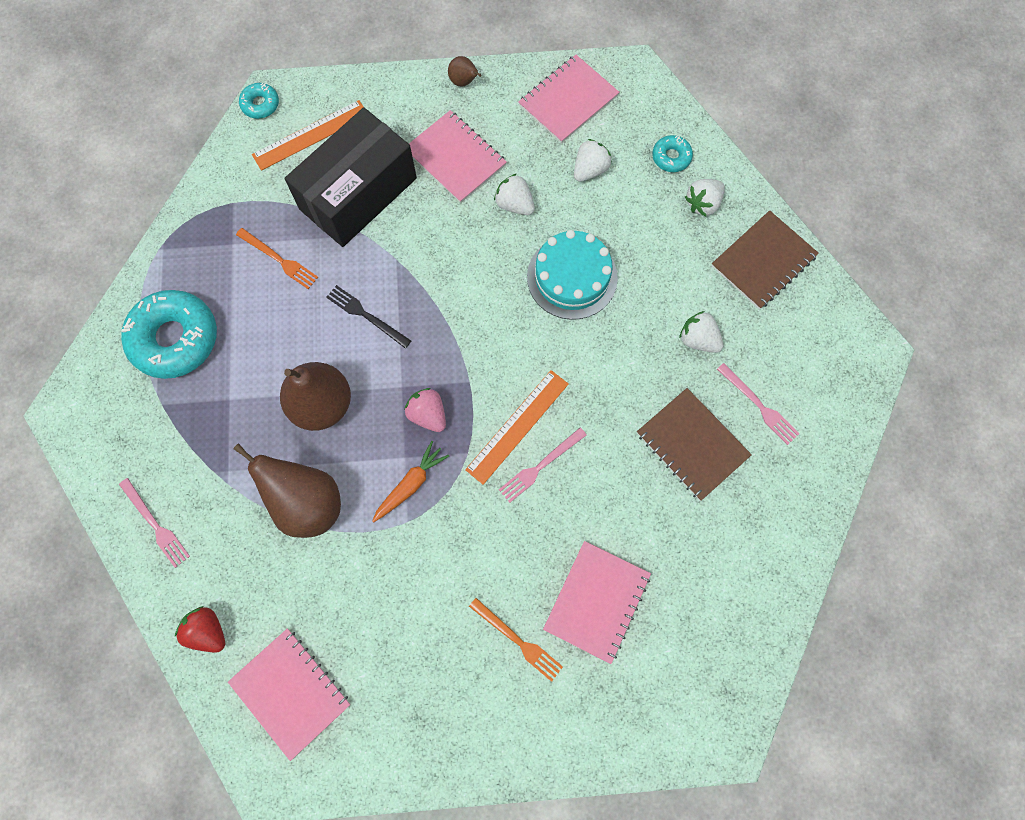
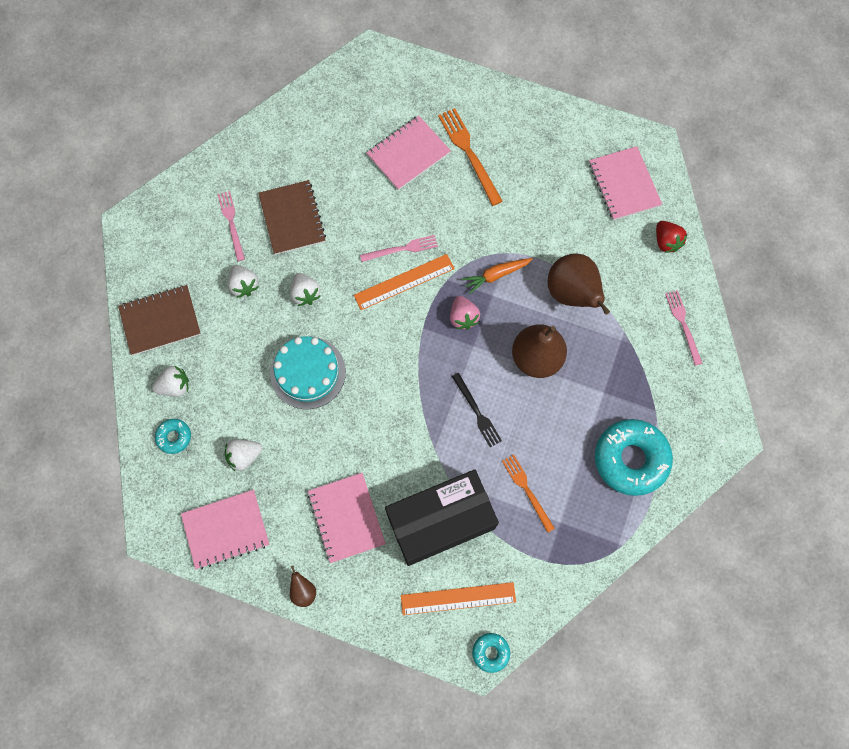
camera: 155 degrees left, 0 degrees up
orange fork [469,598,563,682] -> orange fork [438,108,502,206], size x1.51
white strawberry [494,174,535,215] -> white strawberry moved to [290,273,321,306]

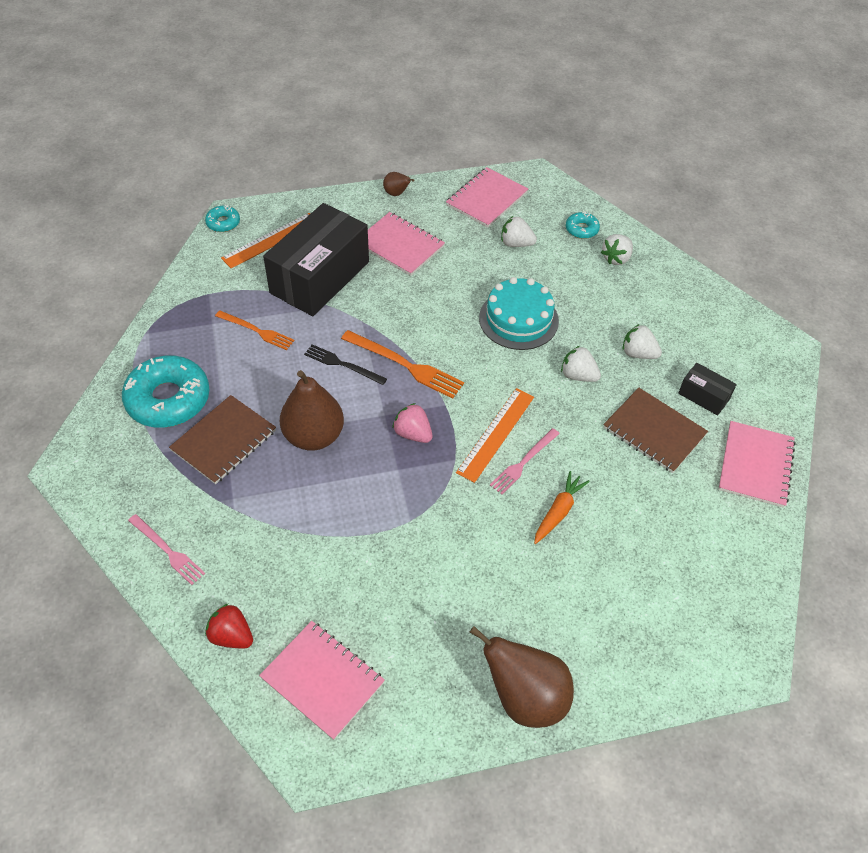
camera: 145 degrees right, 20 degrees down
brown notebook [118,285,201,356] -> brown notebook moved to [169,395,276,484]
pink fork [218,191,245,261] -> black box [678,363,737,415]
white strawberry [225,439,262,471] -> white strawberry turned 105 degrees counterclockwise [501,216,537,247]
pink notebook [367,116,451,190] -> pink notebook moved to [718,421,796,508]
orange fork [438,108,502,206] -> orange fork moved to [341,330,464,399]
orange carrot [462,258,533,294] -> orange carrot moved to [534,471,590,544]
brown pear [547,253,610,315] -> brown pear moved to [469,626,574,728]

